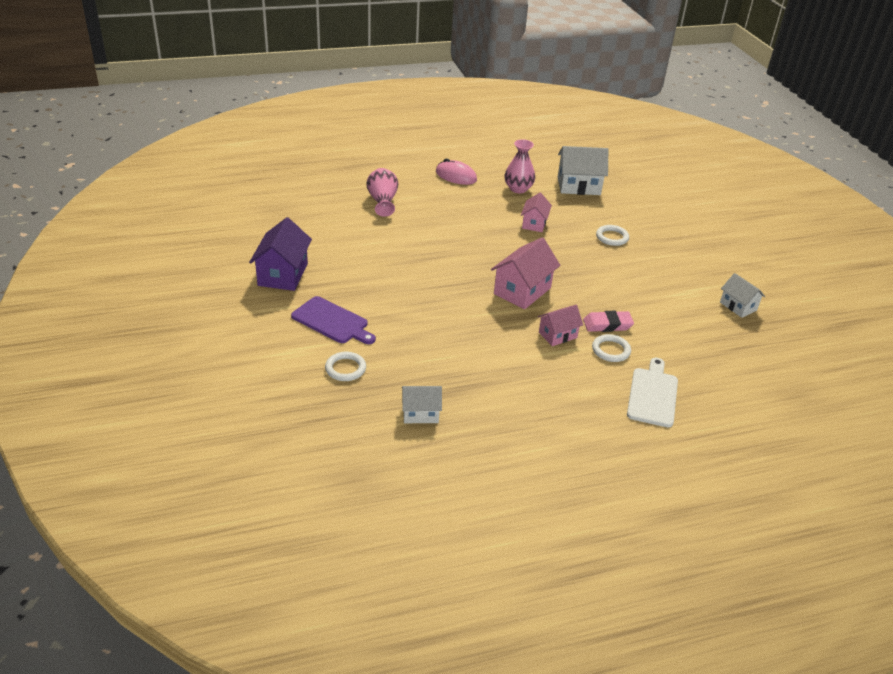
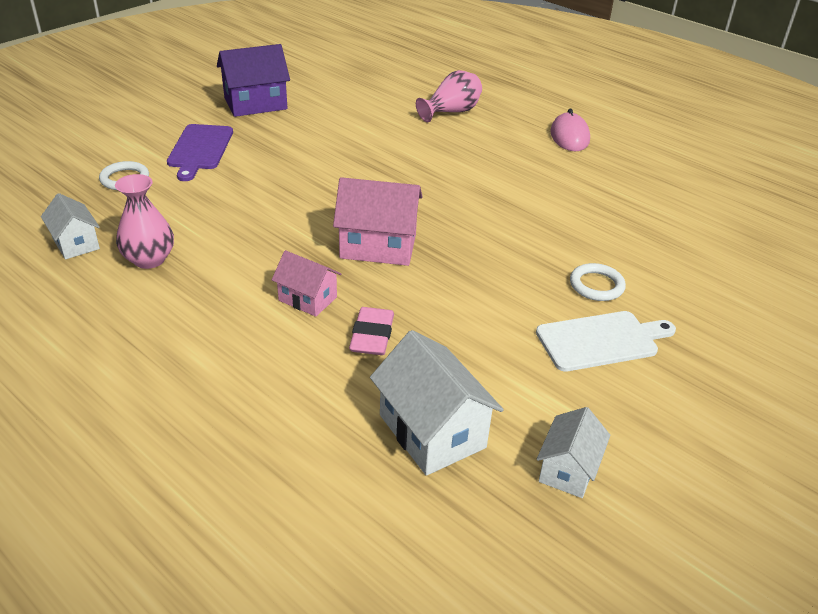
camera: 60 degrees right, 0 degrees up
pink vase [504,139,535,193] -> pink vase moved to [115,174,174,269]
pink house [521,193,552,232] -> none
white house [558,146,608,195] -> white house moved to [370,330,504,476]
pink eraser [583,311,634,332] -> pink eraser turned 45 degrees clockwise [349,307,394,355]
white ring [592,334,631,362] -> none
white cutting board [627,358,678,427] -> white cutting board moved to [536,311,676,372]

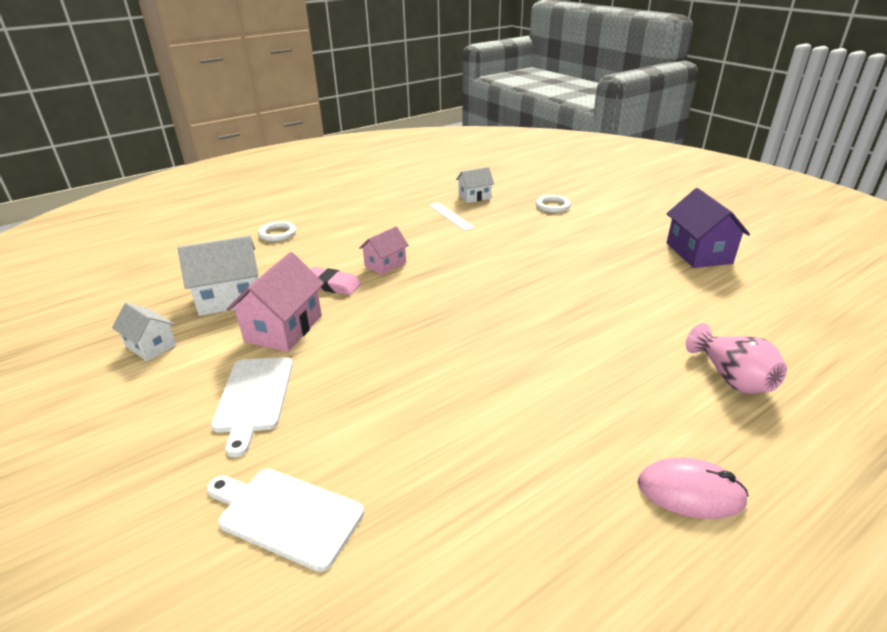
camera: 105 degrees right, 5 degrees down
pink vase [115,174,174,269] -> white ruler [429,202,475,231]
purple cutting board [167,124,233,181] -> none
pink house [333,177,423,266] -> pink house moved to [226,252,324,352]
white ring [570,263,626,301] -> white ring moved to [258,221,296,241]
none -> white cutting board [207,469,364,572]

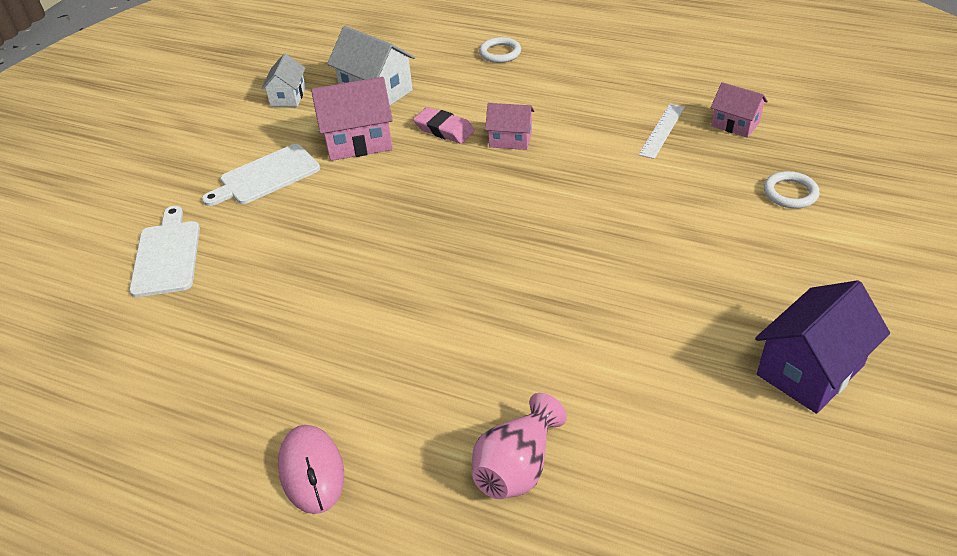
camera: 60 degrees right, 10 degrees up
pink eraser [311,267,361,295] -> pink eraser turned 45 degrees counterclockwise [413,107,475,144]
white house [456,167,494,203] -> pink house [711,82,768,138]

